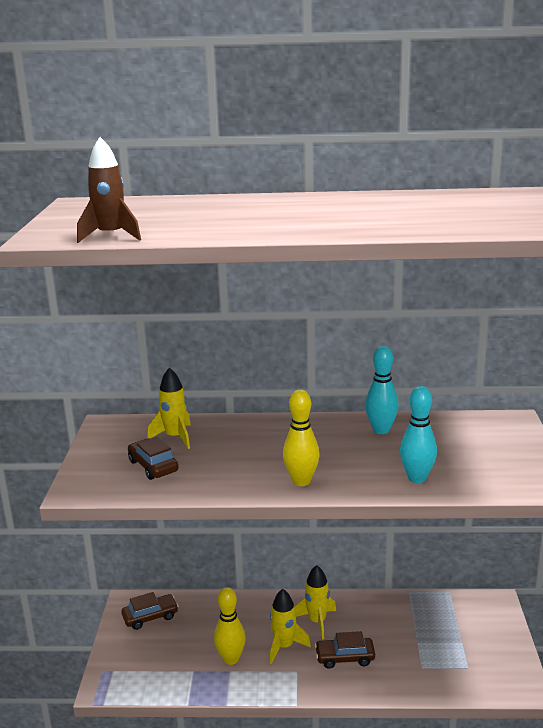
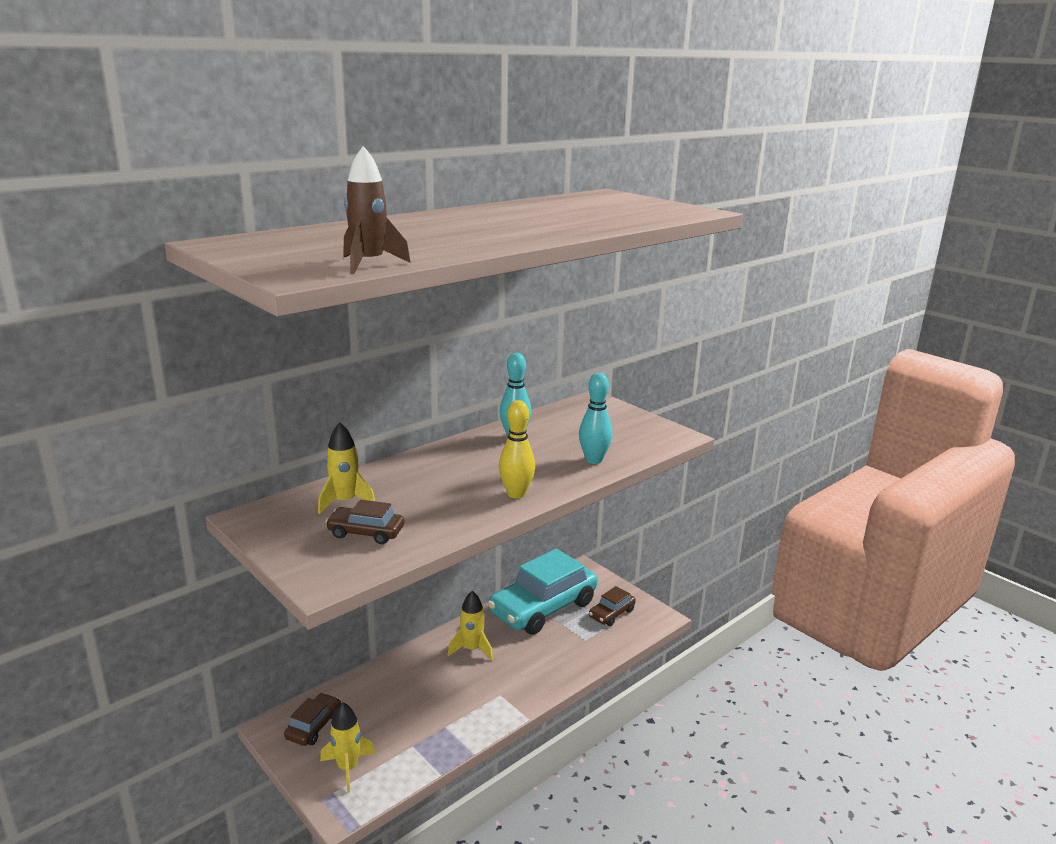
camera: 45 degrees left, 0 degrees up
yellow bowling pin [214,587,246,665] -> none
yellow rocket [270,589,311,664] -> yellow rocket moved to [320,702,375,793]
brown car [315,631,375,669] -> brown car moved to [589,586,636,626]
none -> turquoise car [488,549,597,635]

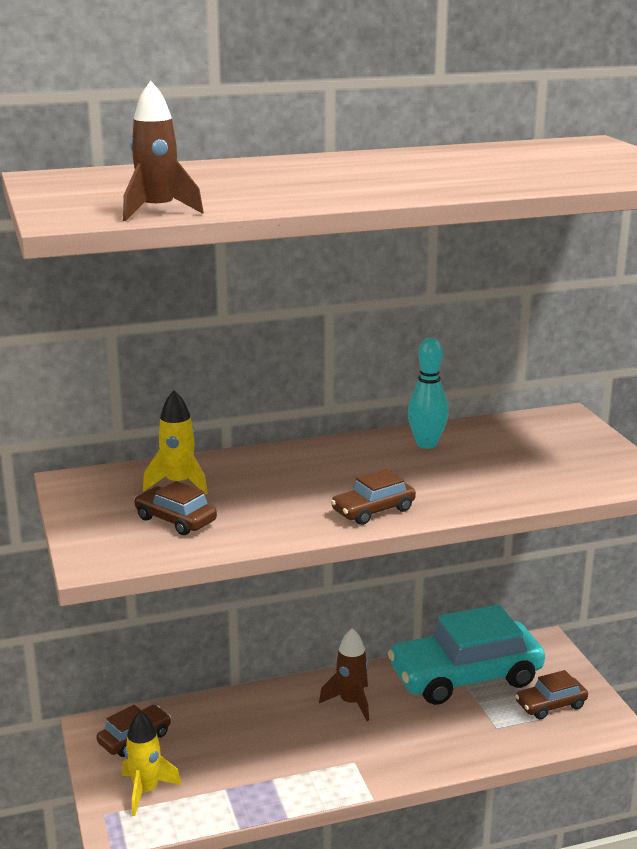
camera: 25 degrees right, 0 degrees up
yellow rocket [448,591,493,660] -> brown rocket [319,628,369,721]
yellow bowling pin [499,400,535,499] -> brown car [331,469,416,525]
turquoise bowling pin [579,373,613,464] -> none

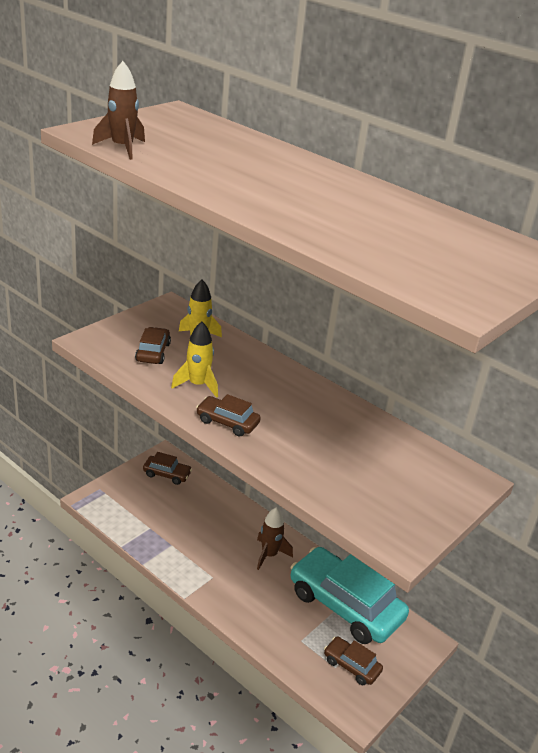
camera: 55 degrees right, 10 degrees up
yellow rocket [122,711,182,816] -> yellow rocket moved to [171,322,218,398]
turquoise bowling pin [408,338,448,449] -> none

